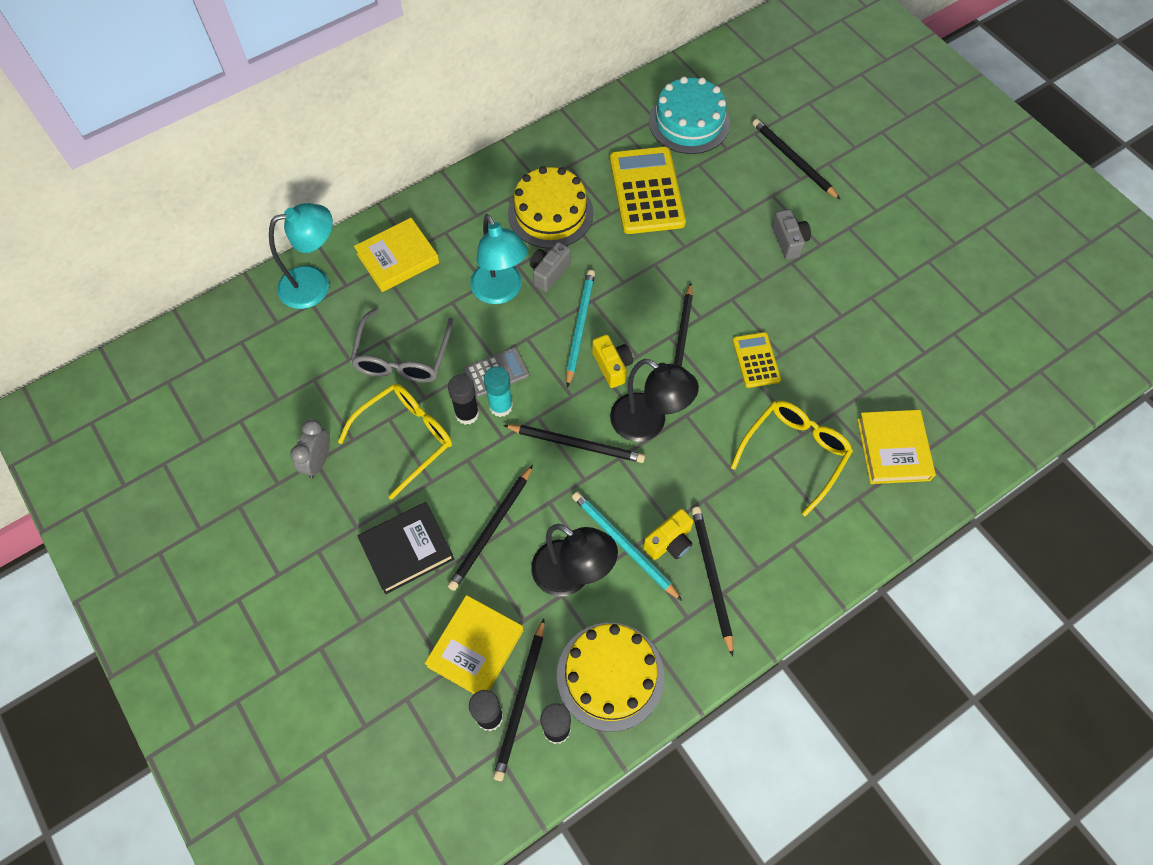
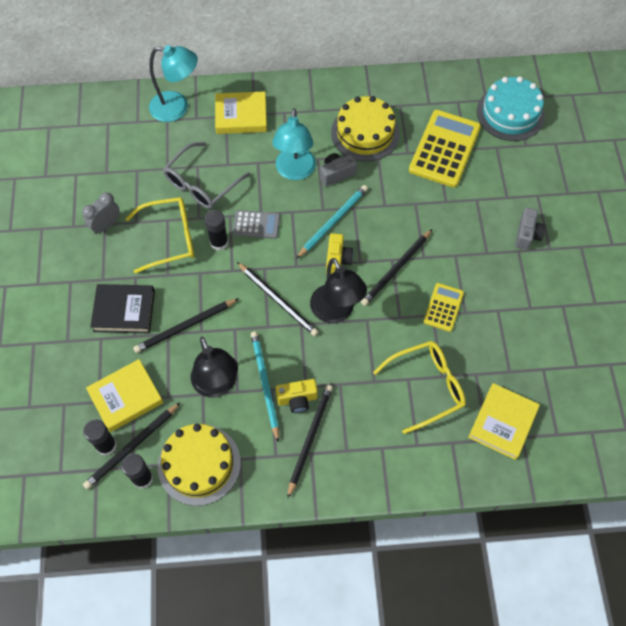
camera: 30 degrees right, 0 degrees up
turquoise glue stick [484,366,513,417] -> none
black pencil [752,119,841,200] -> none

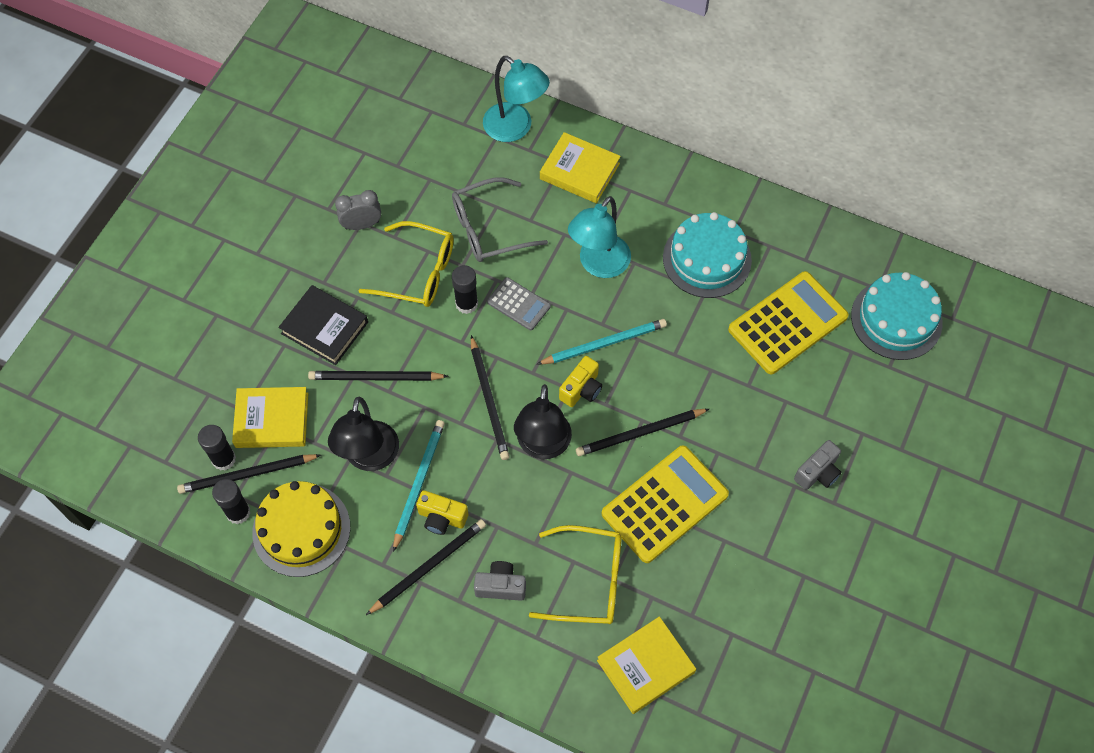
camera: 30 degrees right, 0 degrees up
grey camera [320,153,357,186] -> grey camera moved to [474,561,526,601]
yellow cake [331,96,400,162] -> turquoise cake [663,212,752,298]
yellow calculator [423,283,464,332] -> yellow calculator [602,446,729,563], size x1.88

